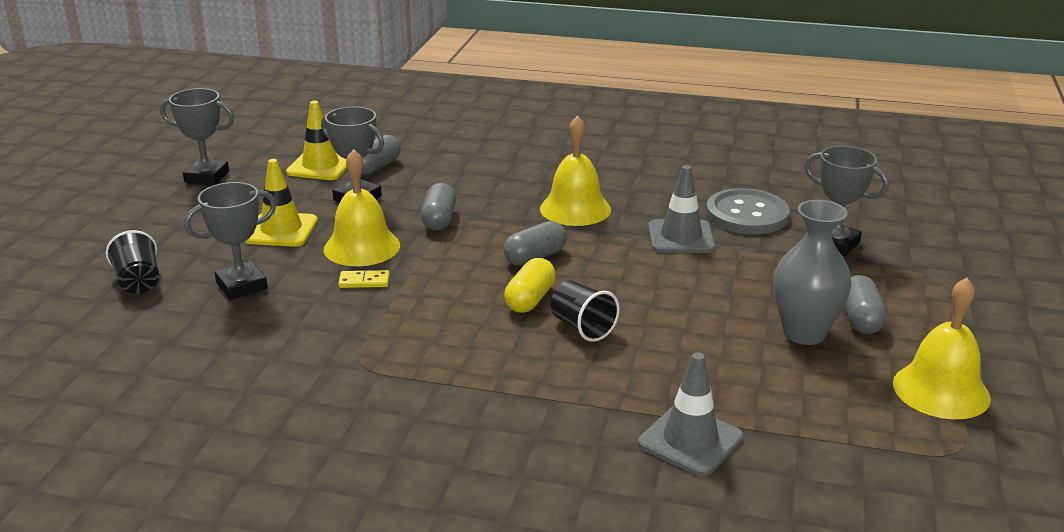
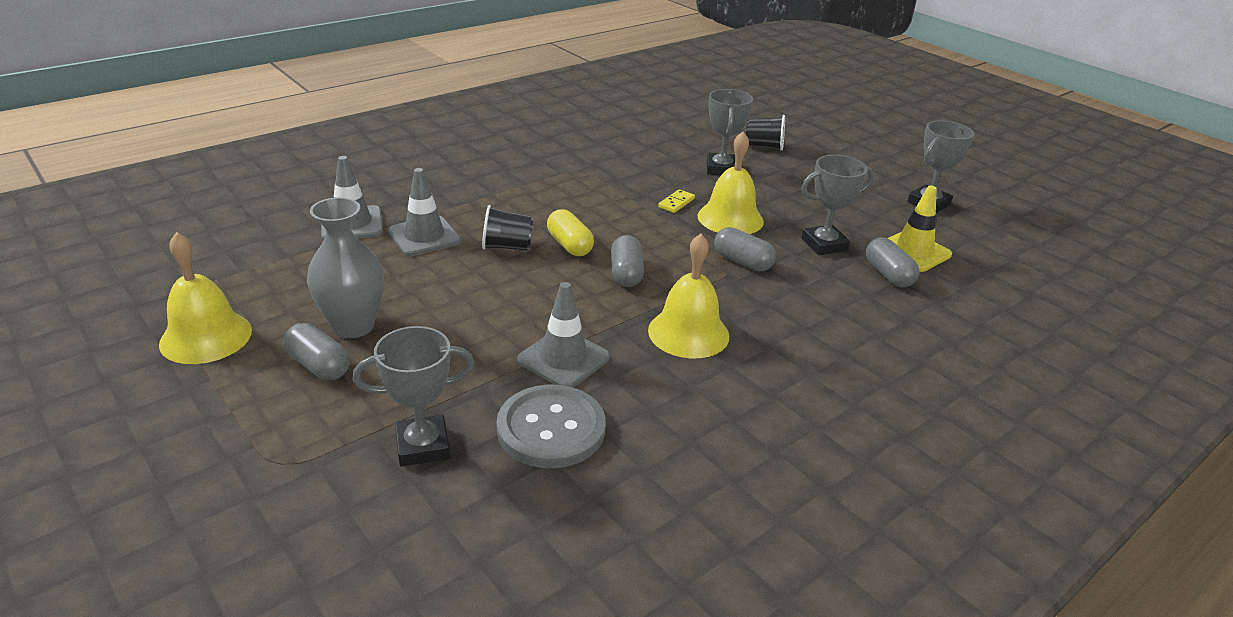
camera: 125 degrees right, 5 degrees up
yellow traffic cone [245,159,318,247] -> none
none -> grey traffic cone [388,168,461,256]

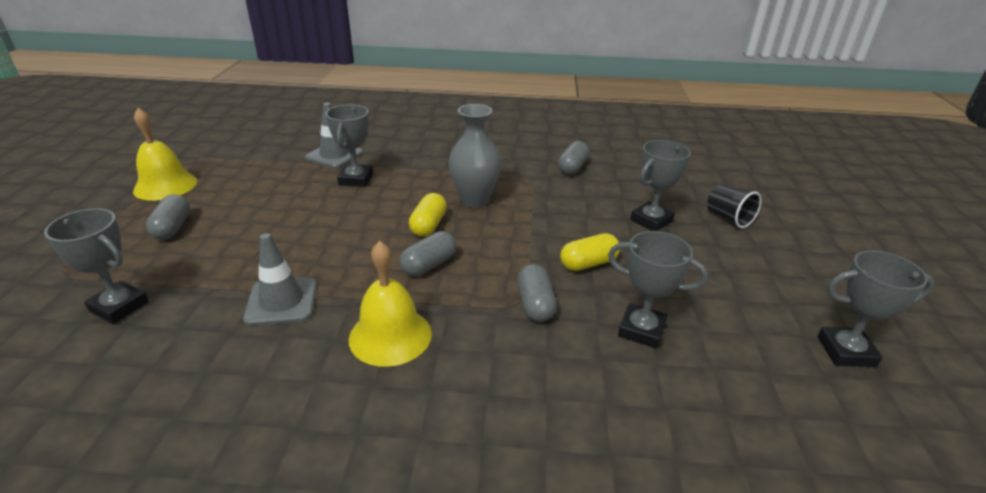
camera: 45 degrees right, 0 degrees up
grey vase [307,197,384,338] -> grey vase moved to [449,104,501,208]
grey traffic cone [388,168,461,256] -> grey trophy [326,105,373,187]
black cup [482,205,534,251] -> none
grey button [497,385,606,468] -> none
yellow domino [658,189,695,213] -> none
yellow bell [698,132,764,234] -> yellow capsule [560,233,620,271]
grey capsule [866,238,920,287] -> grey capsule moved to [558,141,589,175]
yellow traffic cone [887,186,952,272] -> none

